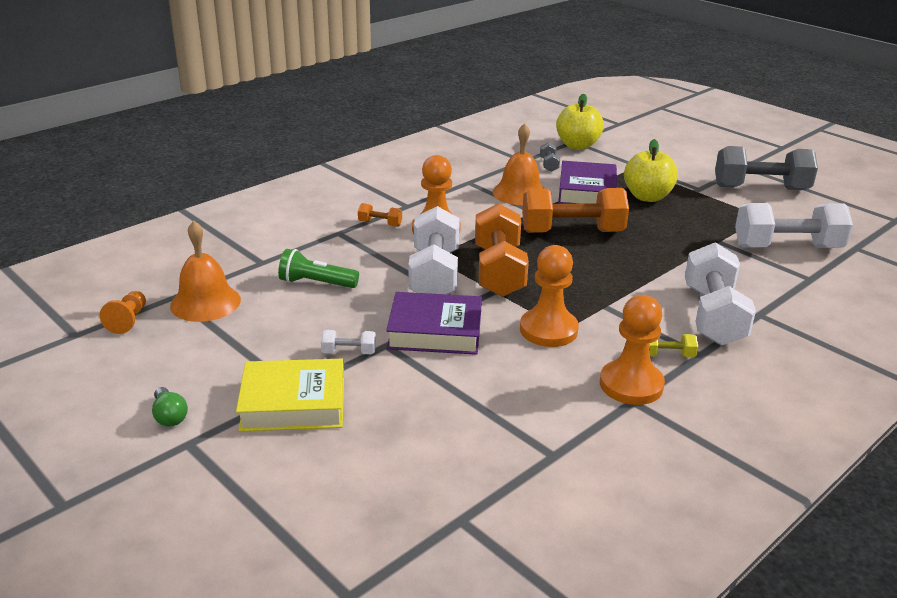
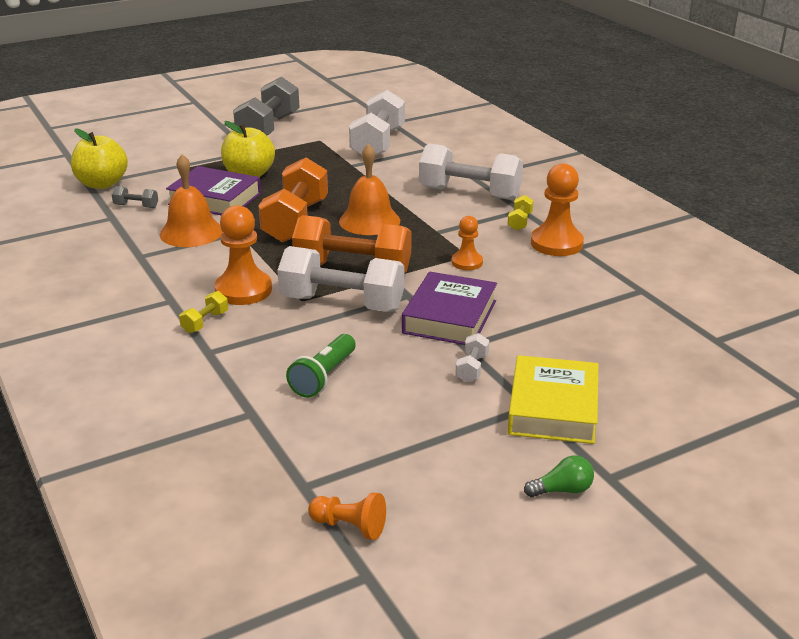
camera: 75 degrees left, 0 degrees up
orange bell [170,221,241,322] -> orange bell moved to [339,144,400,235]
orange dumbbell [358,203,402,227] -> yellow dumbbell [179,291,228,333]
orange pawn [520,245,579,347] -> orange pawn [452,216,483,270], size x0.58

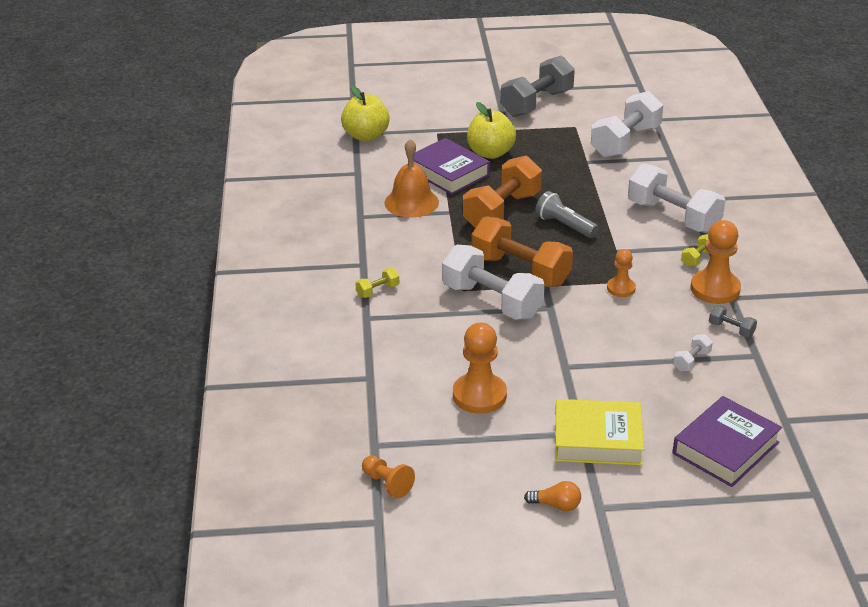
camera: 25 degrees right, 5 degrees up
grey dumbbell [112,186,158,208] -> grey dumbbell moved to [709,305,757,337]
orange pawn [215,205,272,305] -> orange pawn moved to [453,323,507,414]
green flashlight [286,334,356,398] -> none
orange bell [339,144,400,235] -> grey flashlight [535,191,598,238]
purple book [402,272,497,345] -> purple book moved to [673,396,782,487]
white dumbbell [455,333,490,382] -> white dumbbell moved to [673,334,713,372]
yellow book [508,355,599,444] -> yellow book turned 60 degrees clockwise [555,399,644,465]
green light bulb [524,455,594,498] -> orange light bulb [524,481,581,511]

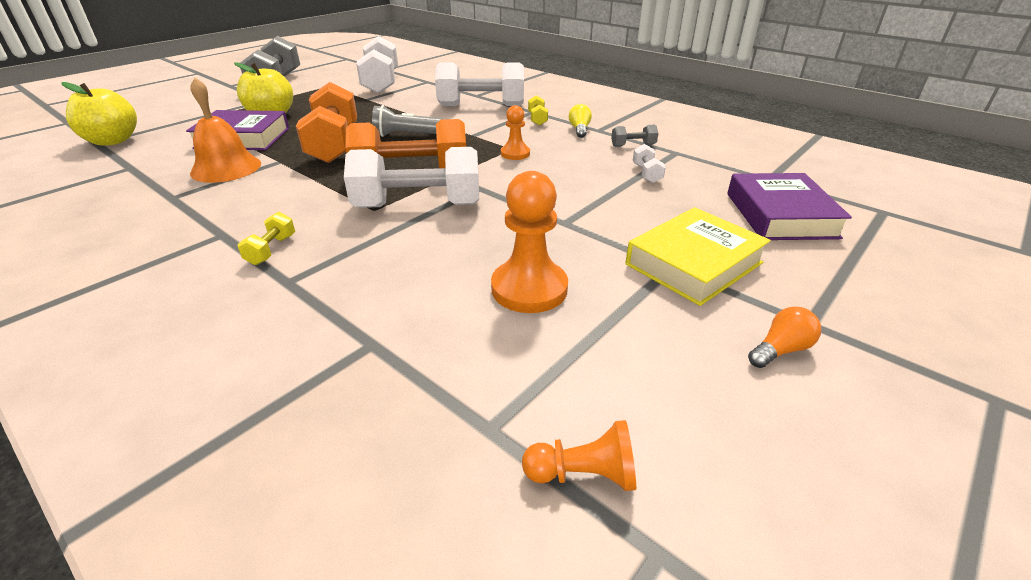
camera: 45 degrees left, 0 degrees up
orange pawn [691,220,741,304] -> yellow light bulb [569,104,592,138]

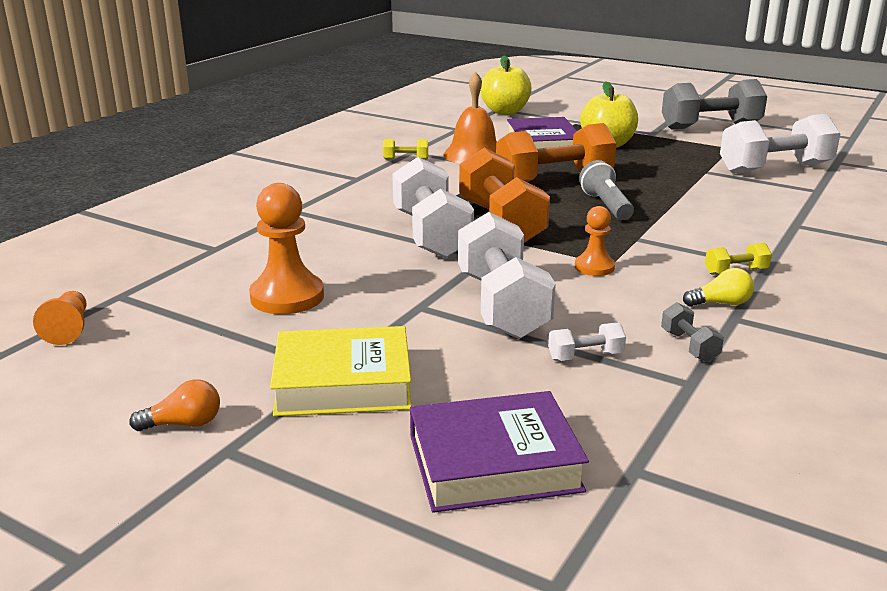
camera: 80 degrees right, 10 degrees down
yellow dumbbell [238,212,295,265] -> yellow dumbbell moved to [383,139,428,160]
white dumbbell [435,63,524,106] -> white dumbbell moved to [458,212,556,339]
yellow book [626,207,771,306] -> yellow book turned 45 degrees counterclockwise [270,326,411,416]
orange light bulb [748,306,821,368] -> orange light bulb turned 60 degrees counterclockwise [129,379,220,431]

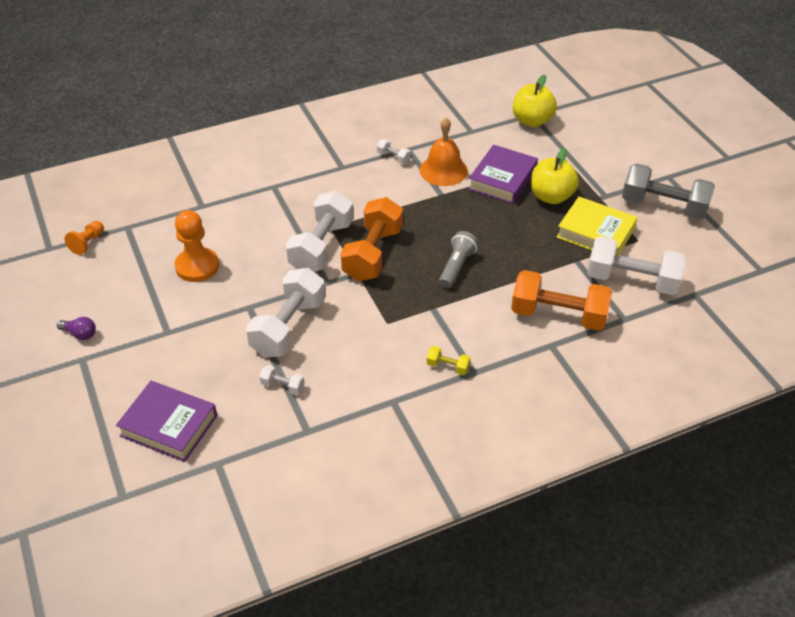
camera: 35 degrees right, 20 degrees up
orange light bulb [129,379,220,431] -> purple light bulb [57,317,96,340]
yellow book [270,326,411,416] -> yellow book moved to [557,196,638,255]
yellow dumbbell [383,139,428,160] -> white dumbbell [377,139,411,164]
orange dumbbell [496,123,616,182] -> orange dumbbell moved to [511,270,612,331]
orange pawn [575,206,615,276] -> none
grey dumbbell [661,302,724,362] -> none
yellow light bulb [683,268,754,307] -> none

